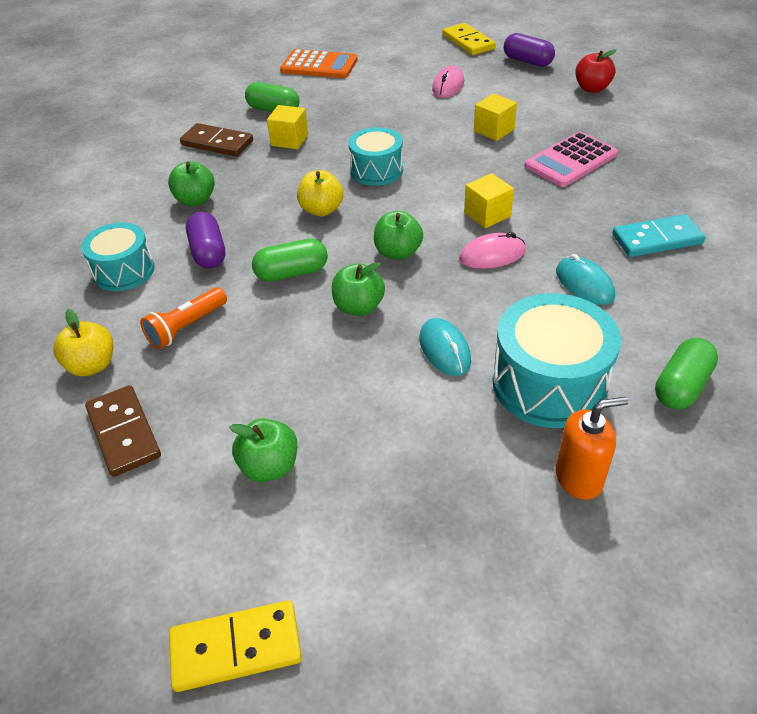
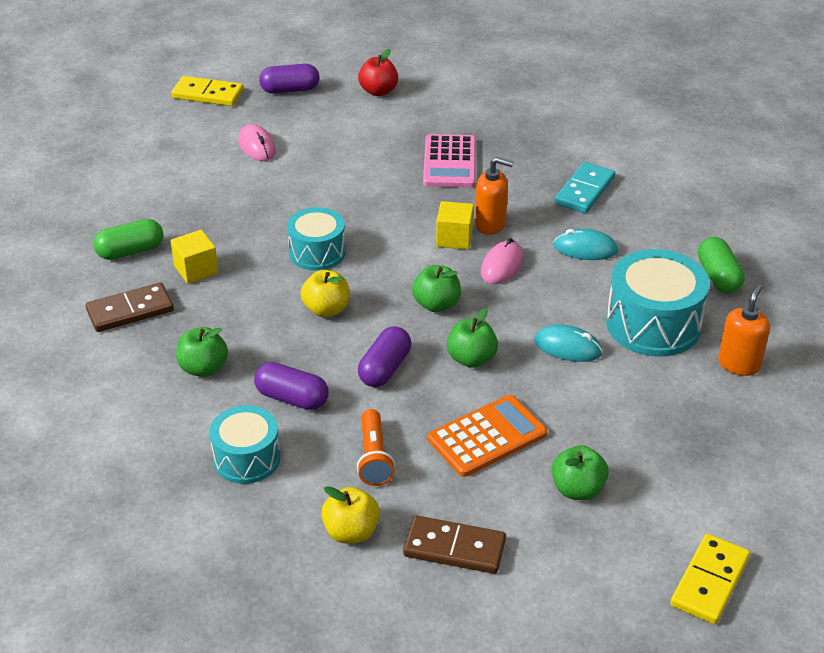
camera: 50 degrees left, 5 degrees down
green capsule [252,238,328,282] -> purple capsule [358,326,411,387]
orange calculator [280,49,358,78] -> orange calculator moved to [428,395,547,477]
yellow cube [474,94,517,141] -> none
none -> orange soap dispenser [475,157,514,235]

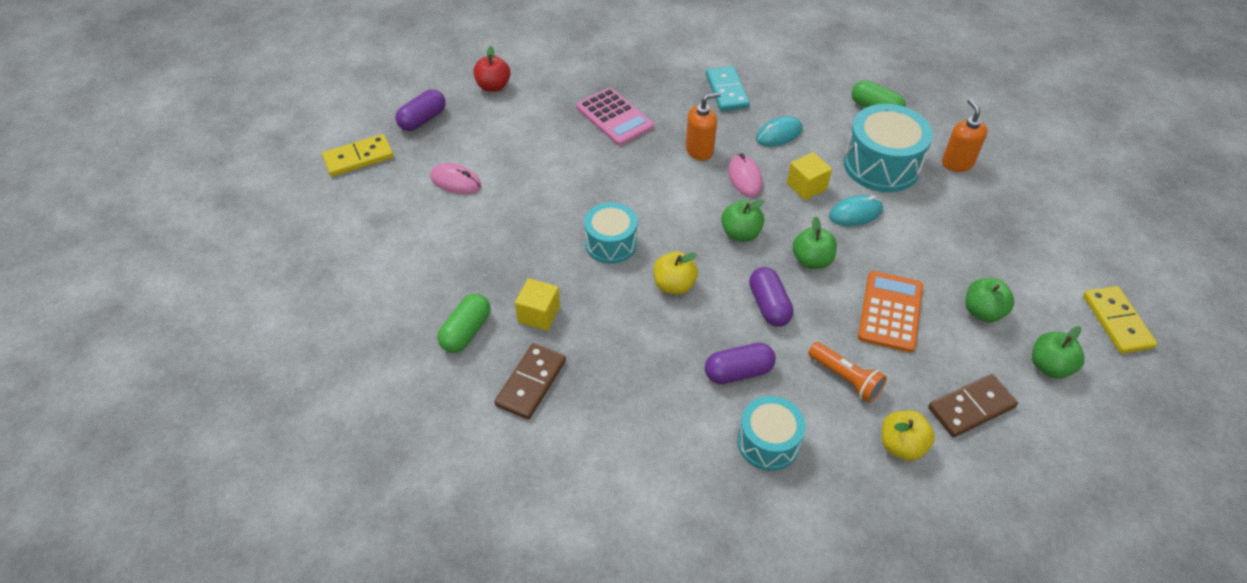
camera: 40 degrees left, 10 degrees up
green apple [176,327,228,377] -> green apple moved to [1032,326,1084,379]
yellow cube [436,201,474,250] -> yellow cube moved to [787,152,832,200]

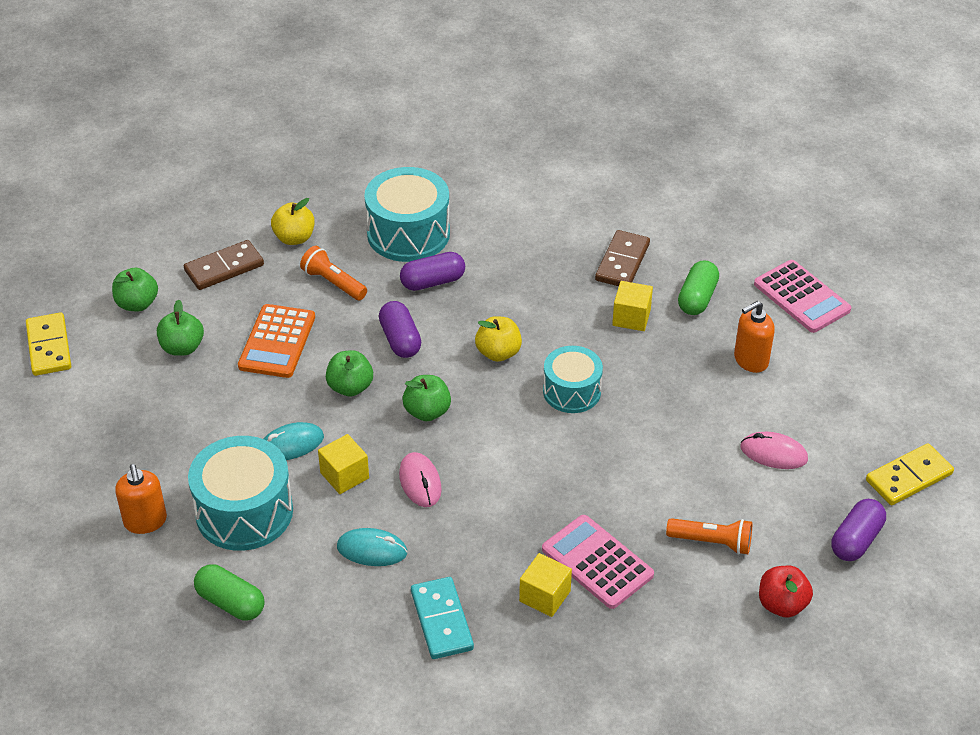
camera: 175 degrees right, 5 degrees down
orange soap dispenser [686,92,721,161] -> orange soap dispenser moved to [734,301,775,373]
turquoise drum [738,396,806,471] -> turquoise drum [364,167,450,262], size x1.57
turquoise mouse [756,116,802,147] -> turquoise mouse turned 45 degrees clockwise [337,528,407,566]
none -> yellow cube [519,553,572,617]
none -> orange flashlight [666,518,752,555]
none -> pink calculator [754,260,851,333]

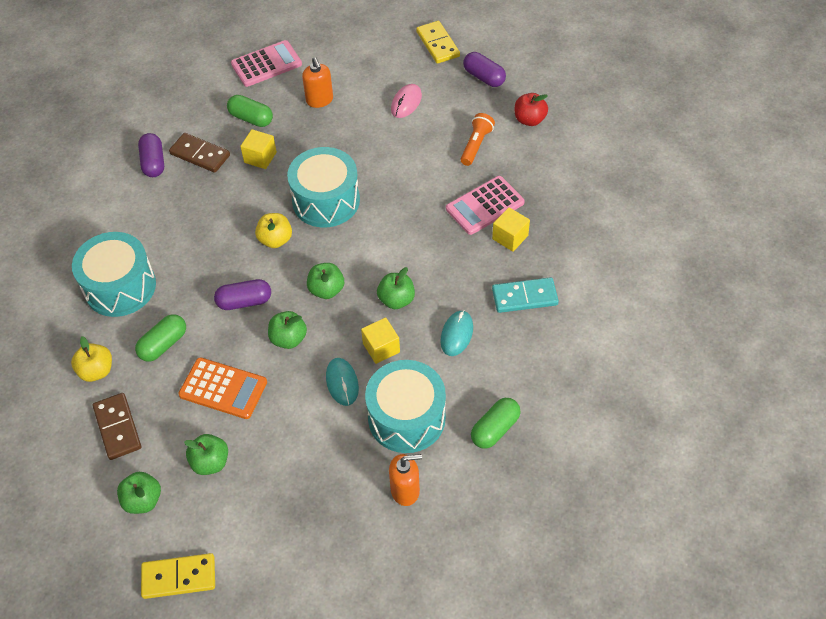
camera: 80 degrees left, 10 degrees up
orange flashlight [300,246,367,300] -> green capsule [135,314,186,362]
pink mouse [399,452,442,507] -> green apple [377,267,415,309]
purple capsule [400,252,465,291] -> purple capsule moved to [138,133,164,177]
turquoise drum [543,346,603,413] -> turquoise drum [287,147,360,227], size x1.57

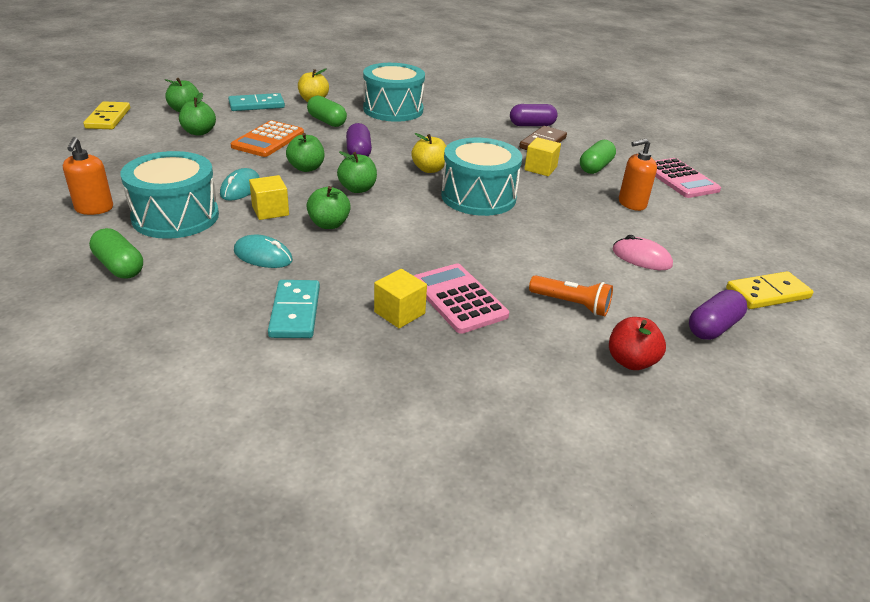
camera: 90 degrees right, 20 degrees down
brown domino [93,393,141,460] -> turquoise domino [228,93,285,111]
turquoise mouse [326,358,359,406] -> turquoise mouse turned 60 degrees counterclockwise [220,168,260,201]

